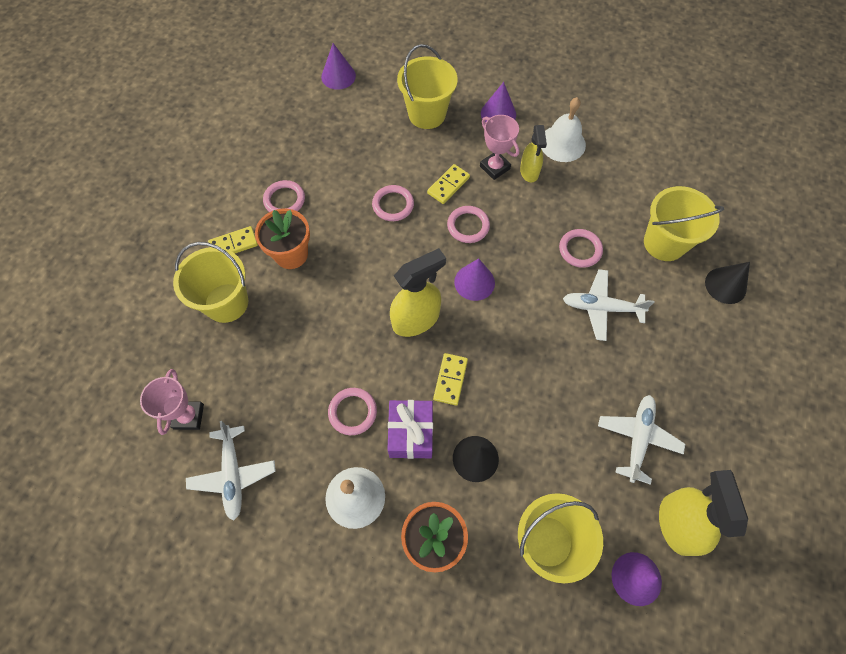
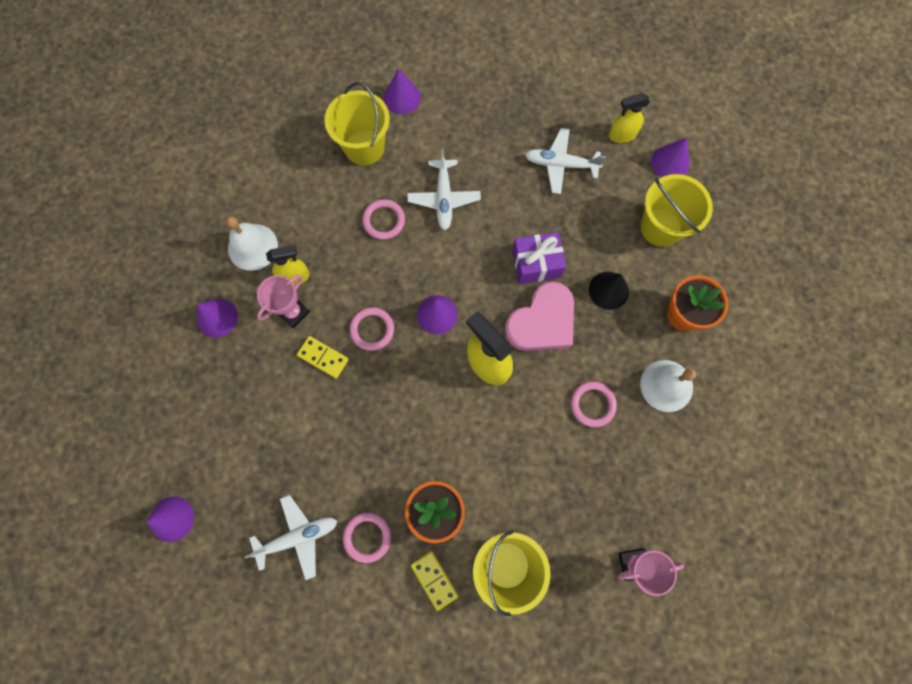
camera: 100 degrees left, 10 degrees up
white plane [186,421,276,520] -> white plane moved to [245,495,337,580]
pink ring [372,185,414,221] -> none
purple gift [387,400,433,459] -> purple gift moved to [512,232,566,284]
yellow bucket [397,44,458,129] -> none
yellow domino [433,353,468,406] -> pink heart [505,281,574,351]
yellow spray bottle [659,470,748,556] -> yellow spray bottle [609,93,650,143], size x0.63
black cone [705,262,750,304] -> purple cone [384,69,421,114]

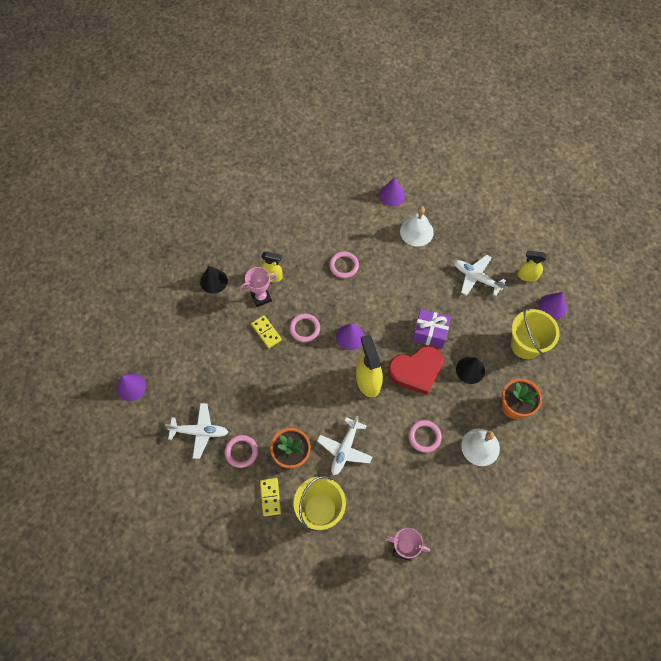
camera: 25 degrees right, 10 degrees down
purple cone [197,299,238,338] -> black cone [200,266,228,294]
white bell [226,216,278,271] -> white bell moved to [400,206,434,247]
yellow bucket [324,82,390,166] -> none
white plane [407,149,481,230] -> white plane moved to [317,416,372,475]
pink heart [505,281,574,351] -> red heart [388,346,443,395]

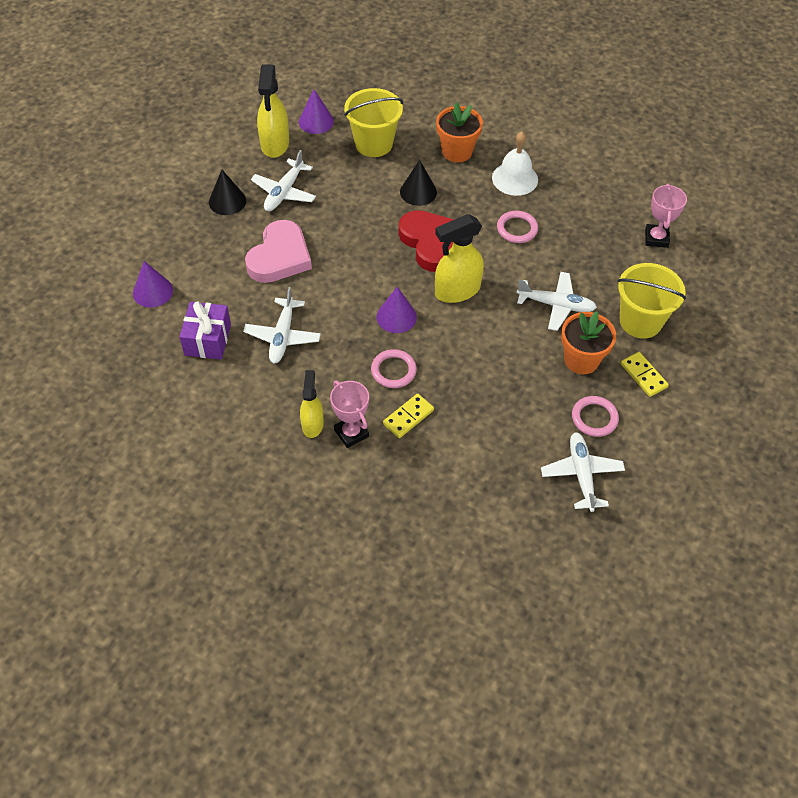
camera: 100 degrees left, 10 degrees down
purple cone [117,373,146,401] -> none
black cone [200,266,228,294] -> black cone moved to [209,170,246,215]
yellow domino [260,478,281,516] -> yellow domino turned 75 degrees clockwise [621,352,669,397]
pink ring [329,251,359,278] -> white plane [243,287,321,363]
white bell [400,206,434,247] -> none
purple gift [412,309,451,348] -> purple gift moved to [179,301,231,359]
yellow spray bottle [518,251,546,282] -> yellow spray bottle [257,64,289,158], size x1.58
none -> pink heart [245,220,312,283]

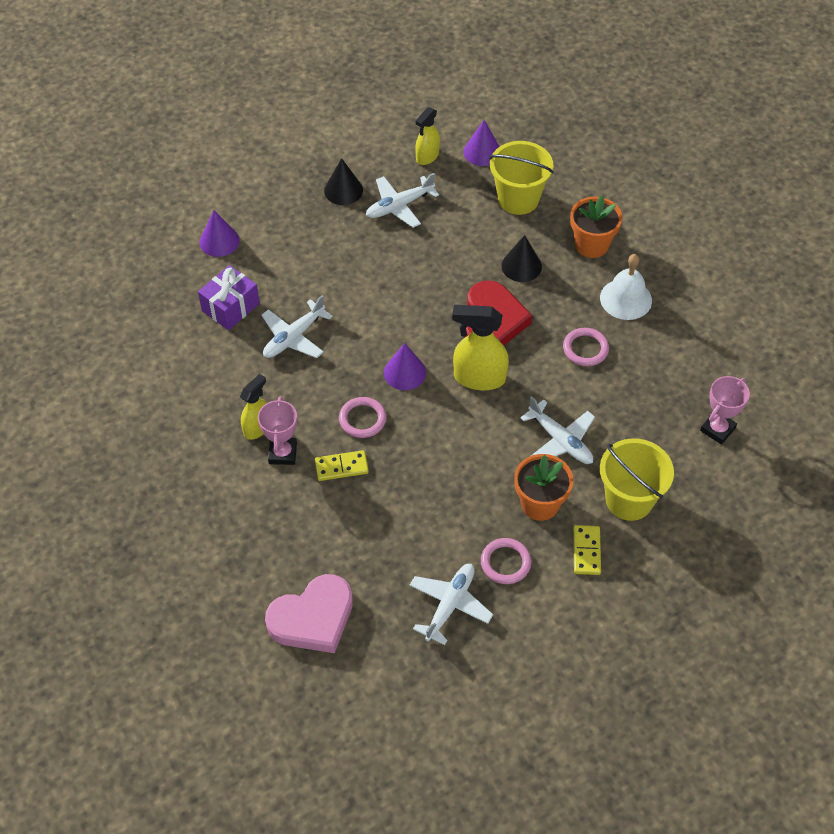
camera: 35 degrees right, 0 degrees up
pink heart [245,220,312,283] -> pink heart moved to [265,574,353,653]
yellow spray bottle [257,64,289,158] -> yellow spray bottle [415,107,440,165], size x0.63

